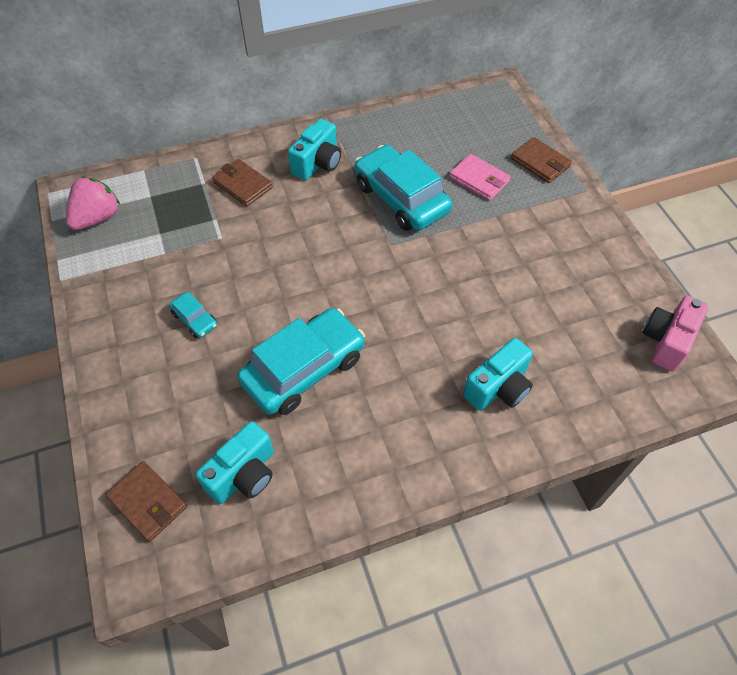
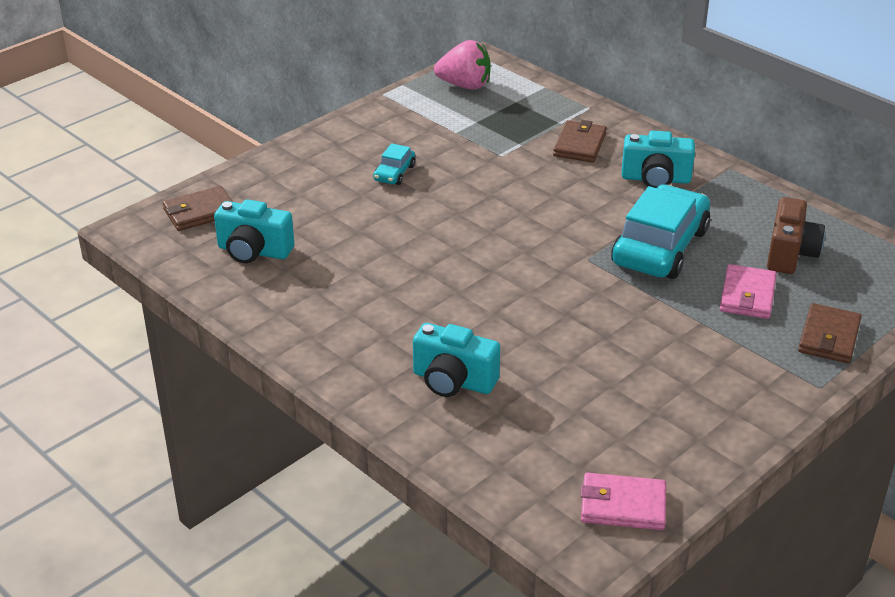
camera: 65 degrees right, 20 degrees down
brown wallet [105,461,187,542] -> brown wallet turned 45 degrees clockwise [163,186,233,231]
turquoise car [237,308,365,415] -> none
pink camera [642,296,709,372] -> pink wallet [580,473,666,530]
none -> brown camera [767,197,825,274]

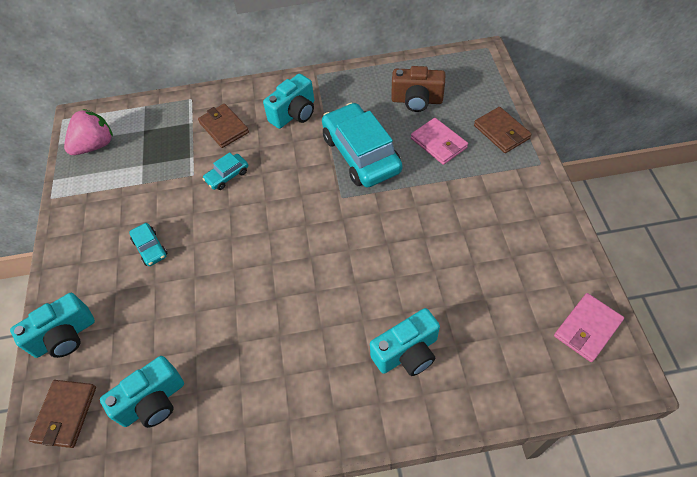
camera: 50 degrees left, 20 degrees up
brown camera [767,197,825,274] -> brown camera turned 135 degrees clockwise [391,66,446,112]
none -> turquoise camera [10,293,95,358]
none -> turquoise car [202,152,248,190]

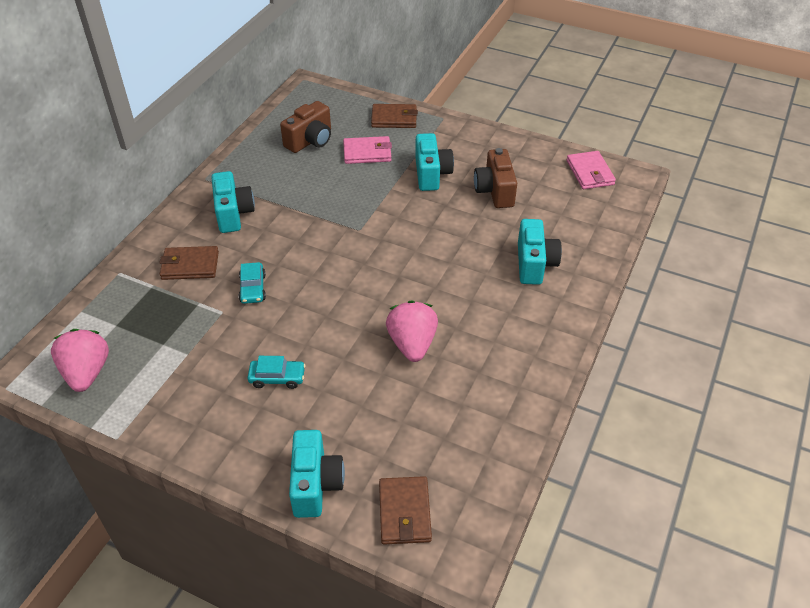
camera: 60 degrees left, 10 degrees down
brown wallet [29,380,96,448] -> brown wallet turned 45 degrees clockwise [379,476,432,544]
turquoise camera [100,356,184,428] -> turquoise camera moved to [415,133,454,191]
turquoise car [322,103,402,187] -> none
none -> pink strawberry [386,300,438,362]
none -> brown camera [474,148,517,208]

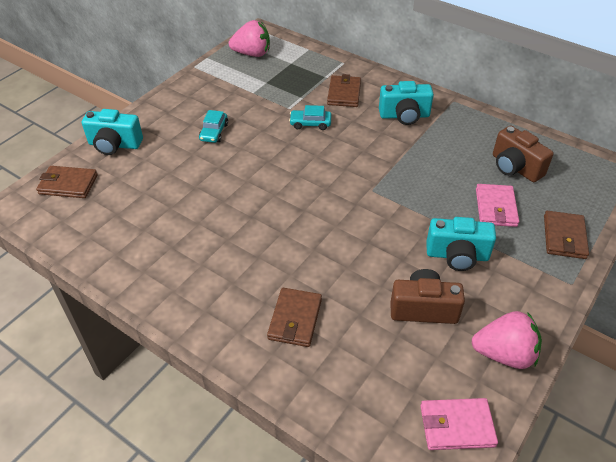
camera: 100 degrees right, 0 degrees up
pink strawberry [386,300,438,362] -> pink strawberry moved to [472,311,542,369]
turquoise camera [518,219,562,285] -> brown wallet [267,288,322,347]

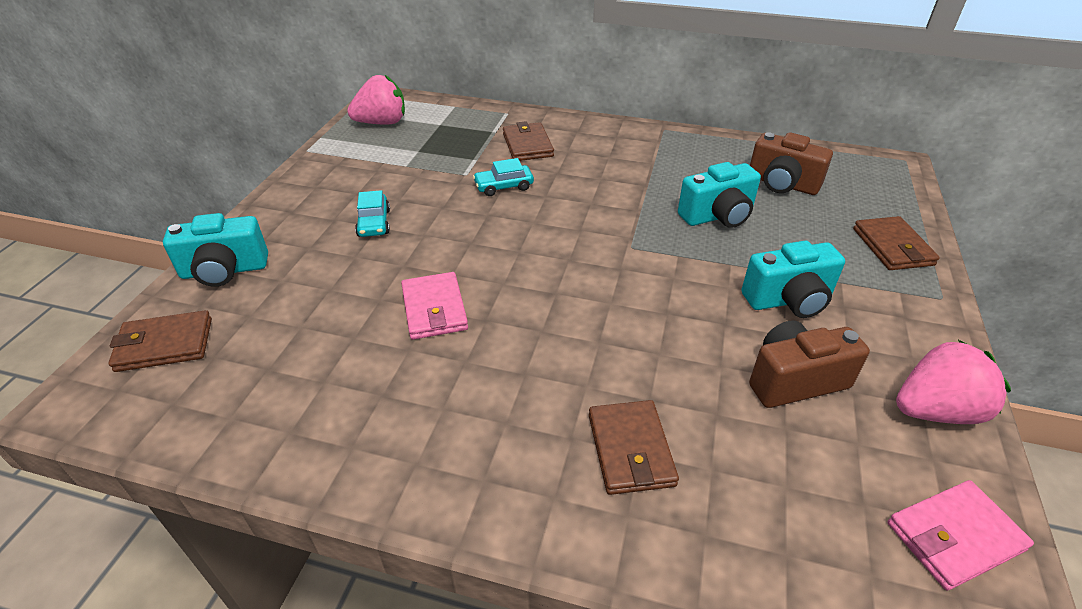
camera: 20 degrees left, 5 degrees down
turquoise camera [379,81,434,125] -> turquoise camera moved to [678,162,761,228]
pink wallet [476,184,519,227] -> pink wallet moved to [401,272,468,340]

